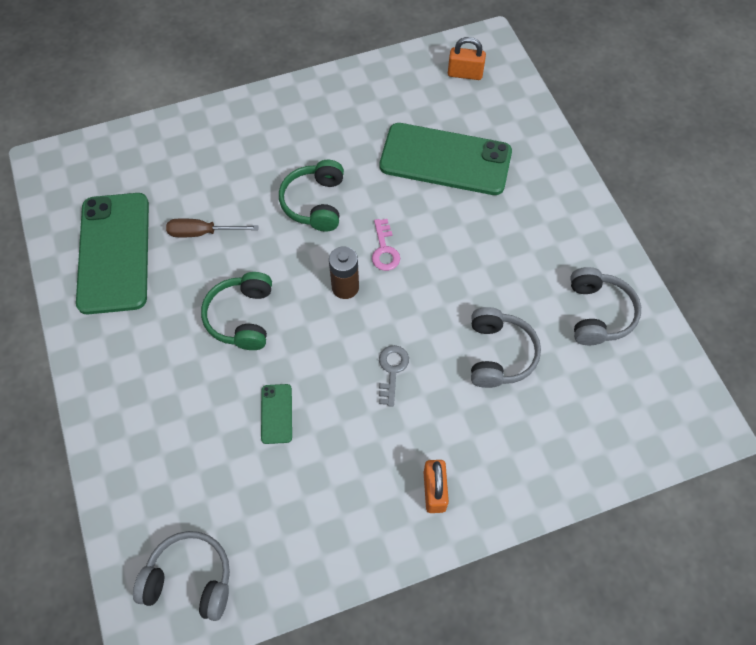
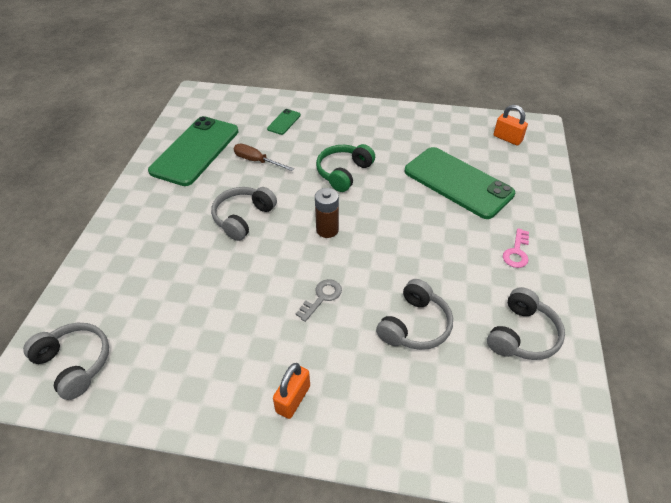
camera: 30 degrees right, 15 degrees down
green headphones [201,272,272,350] -> grey headphones [211,187,277,241]
green phone [261,384,292,444] -> green phone moved to [267,109,301,135]
pink key [372,219,400,271] -> pink key moved to [503,228,529,268]

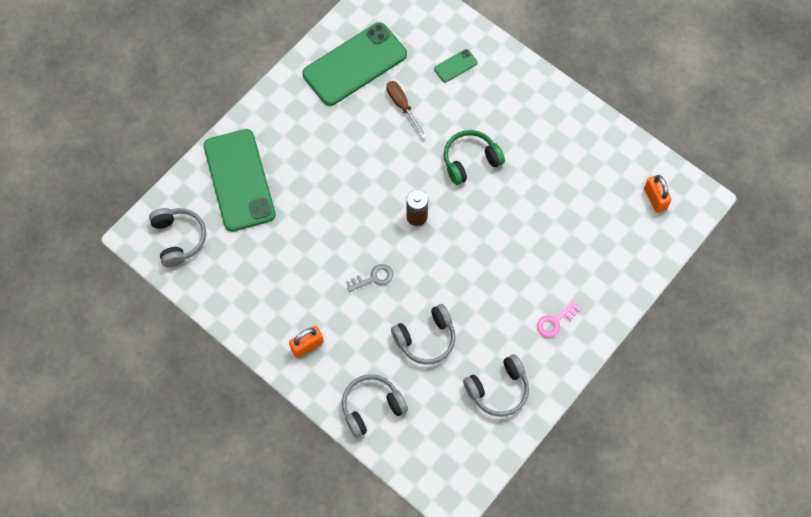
camera: 30 degrees right, 20 degrees up
grey headphones [211,187,277,241] -> grey headphones moved to [342,374,408,438]
green phone [404,147,515,219] -> green phone moved to [204,129,276,232]

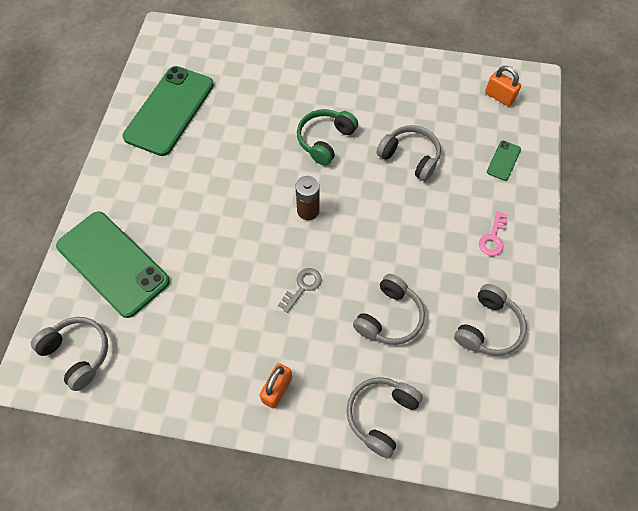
camera: 30 degrees left, 5 degrees down
brown screwdriver [386,81,427,138] -> none
green phone [434,49,478,83] -> green phone moved to [487,141,521,181]
none -> grey headphones [376,125,441,181]

